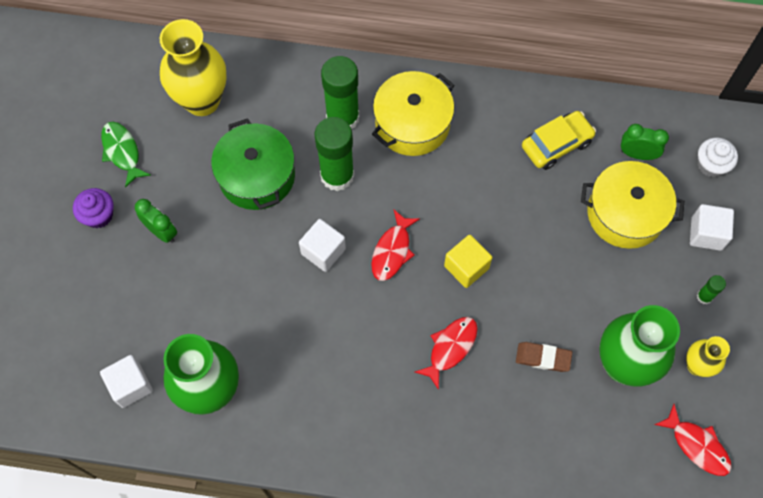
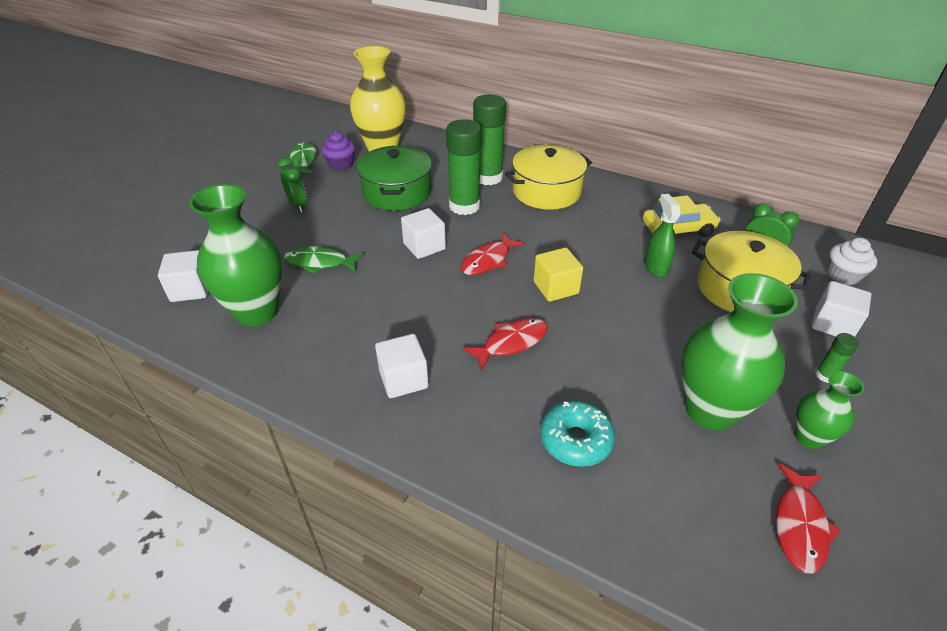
camera: 20 degrees right, 25 degrees down
purple cupcake [73,188,114,228] -> purple cupcake moved to [321,131,355,171]
brown eraser [516,342,572,372] -> none
red fish [654,404,732,476] -> red fish turned 45 degrees clockwise [776,463,841,574]
yellow vase [686,336,730,377] -> green vase [795,370,864,449]
none -> green fish [284,246,364,274]
none -> white cube [375,334,429,398]
none -> turquoise donut [540,401,615,467]
none -> green spray bottle [645,194,681,277]

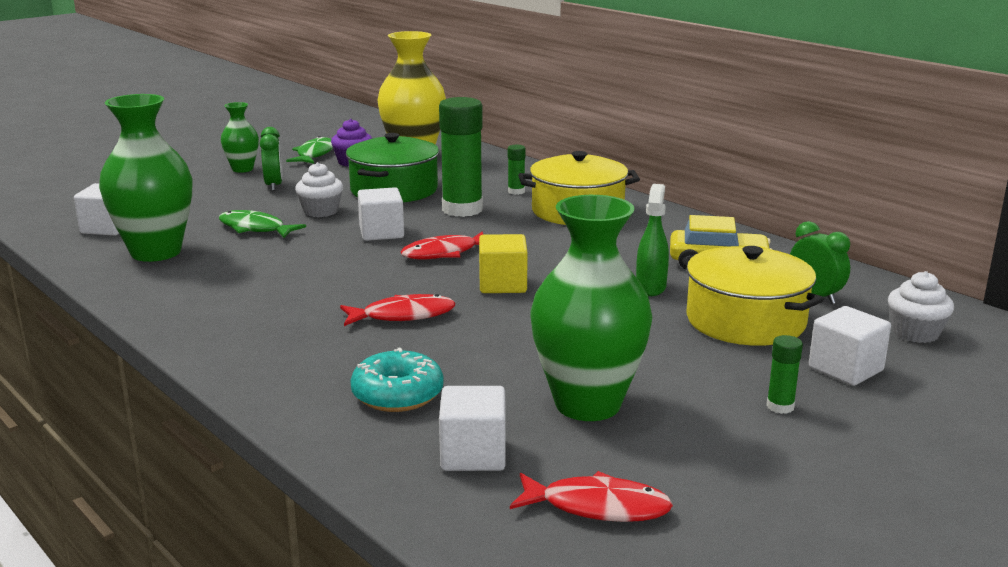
camera: 20 degrees right, 20 degrees down
white cube [375,334,429,398] -> white cube moved to [439,386,506,471]
green glue stick [473,94,506,185] -> green glue stick [508,145,526,195], size x0.45
red fish [776,463,841,574] -> red fish turned 120 degrees counterclockwise [510,471,673,522]
green vase [795,370,864,449] -> green vase moved to [221,102,259,173]
none -> white cupcake [295,162,343,217]

